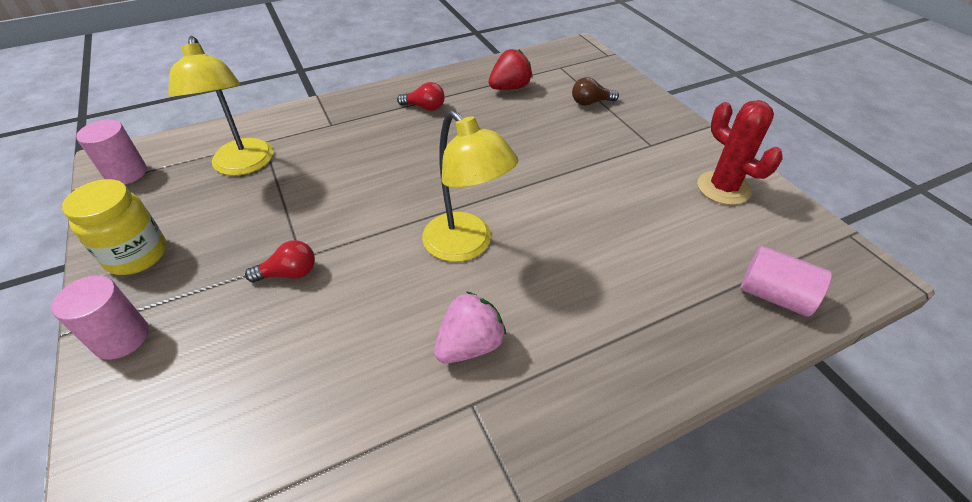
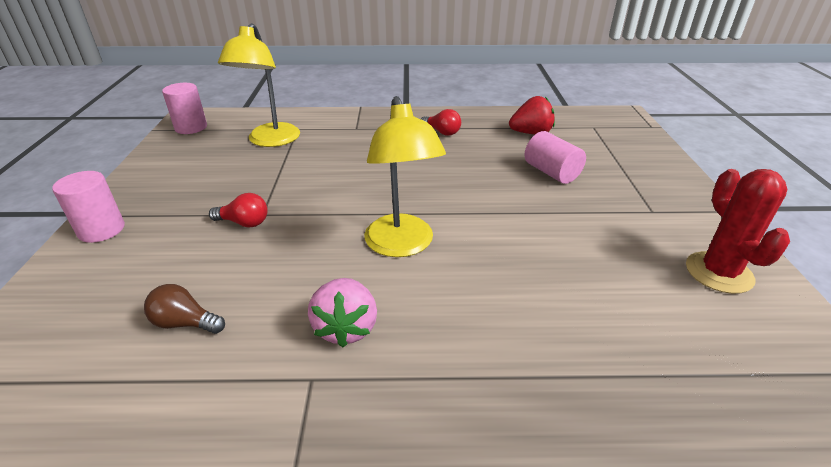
camera: 25 degrees right, 10 degrees down
yellow jar [62,179,166,275] -> none
pink strawberry [434,291,506,364] -> pink strawberry turned 105 degrees clockwise [308,278,377,347]
brown light bulb [572,77,619,106] -> brown light bulb moved to [144,284,225,334]
pink cylinder [740,246,832,317] -> pink cylinder moved to [525,131,586,184]

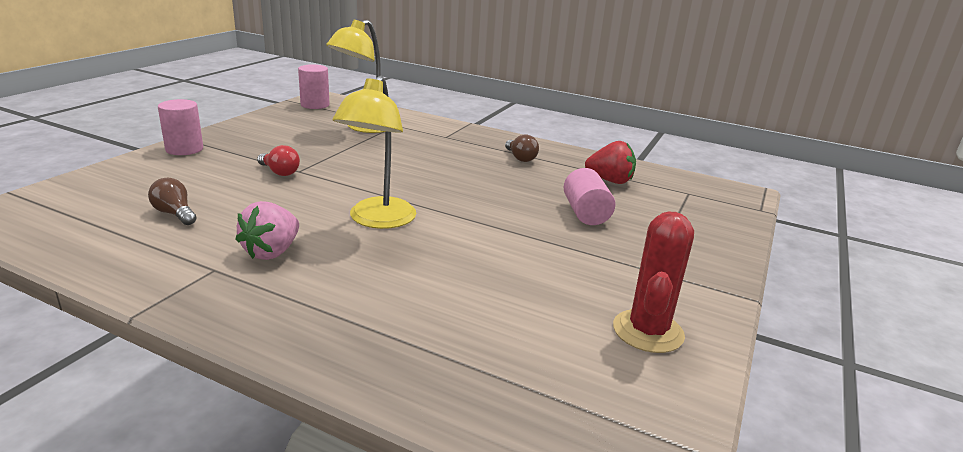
camera: 25 degrees right, 10 degrees down
red light bulb [421,109,461,136] -> brown light bulb [505,134,539,162]

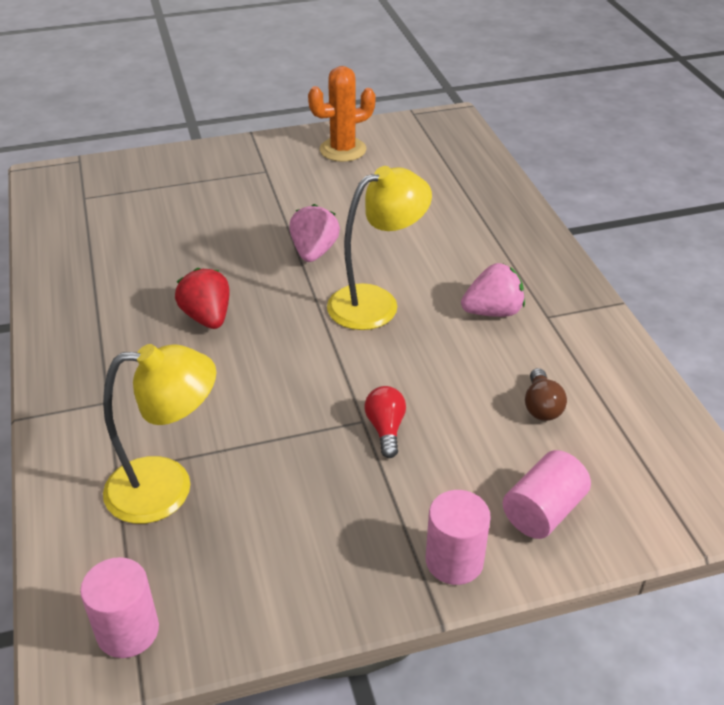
camera: 130 degrees left, 15 degrees up
brown light bulb [505,134,539,162] -> none
pink cylinder [563,168,615,225] -> pink cylinder moved to [503,450,591,539]
red strawberry [585,141,636,184] -> red strawberry moved to [175,268,230,329]
red cactus [613,212,694,353] -> orange cactus [308,66,376,162]
none -> pink strawberry [289,204,340,262]

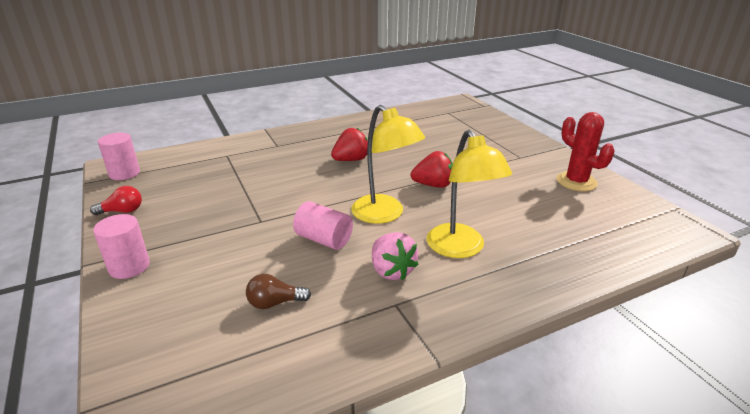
camera: 80 degrees right, 10 degrees down
yellow lamp [103,344,216,524] -> yellow lamp moved to [427,130,512,258]
pink strawberry [289,204,340,262] -> red strawberry [411,151,453,188]
orange cactus [308,66,376,162] -> red cactus [557,112,614,191]
red light bulb [364,386,406,458] -> red light bulb moved to [90,186,142,215]
pink cylinder [503,450,591,539] -> pink cylinder moved to [293,201,353,250]

